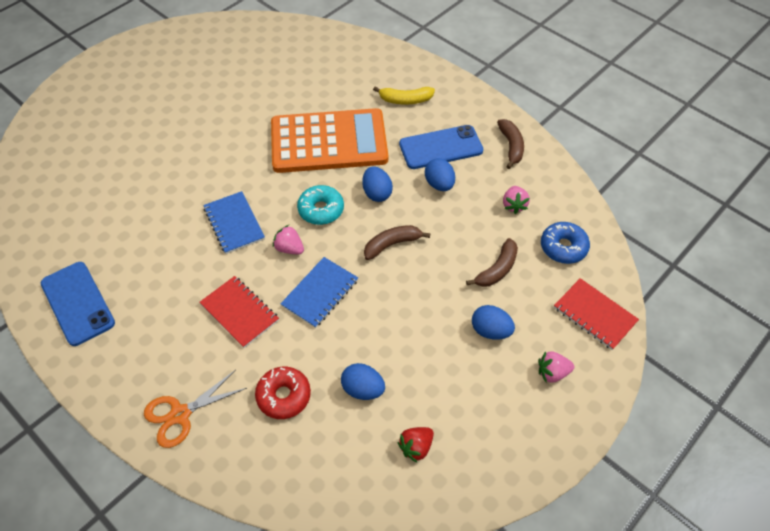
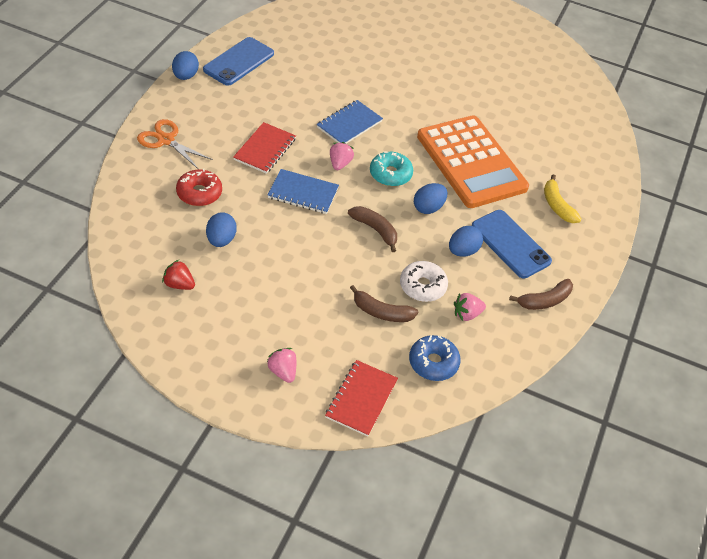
camera: 65 degrees right, 5 degrees down
blue egg [472,305,515,340] -> blue egg moved to [172,51,199,80]
none -> white donut [400,261,448,302]

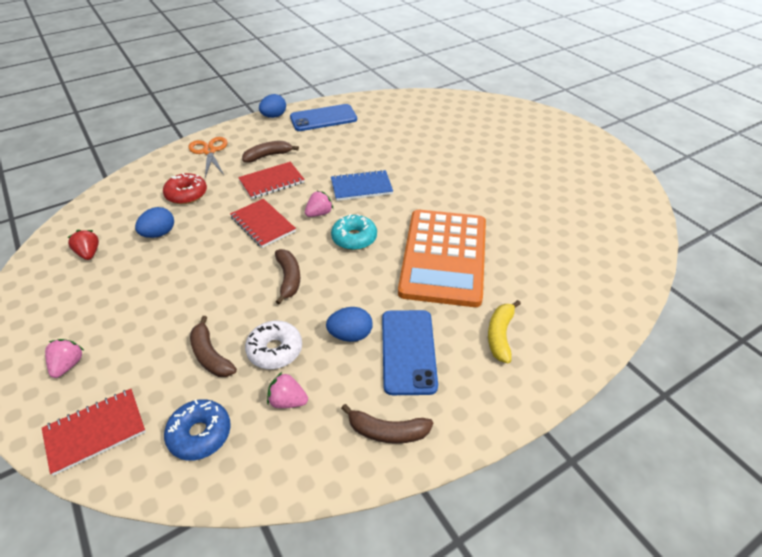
camera: 40 degrees right, 5 degrees down
blue notebook [268,169,339,214] -> red notebook [230,199,296,248]
blue egg [414,183,448,214] -> none
none -> brown banana [242,141,299,163]

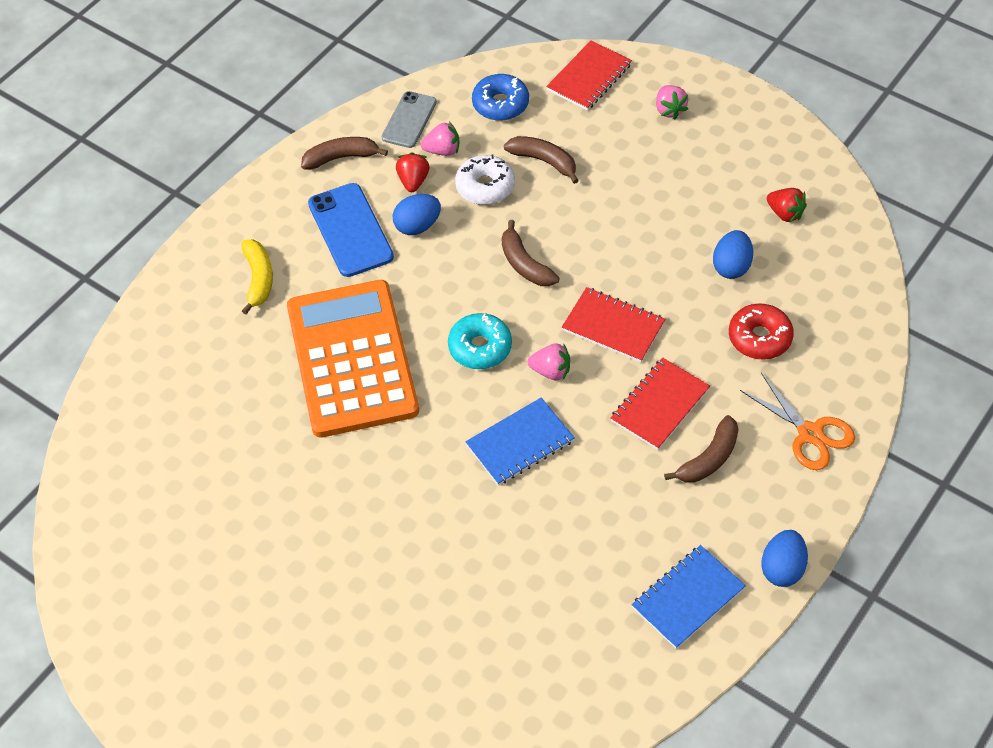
camera: 160 degrees right, 10 degrees up
blue phone [290,104,357,131] -> blue notebook [632,545,746,649]
pink strawberry [305,191,333,217] -> pink strawberry turned 105 degrees counterclockwise [527,343,570,380]
none -> grey phone [382,91,437,148]
none -> red strawberry [396,152,429,192]

